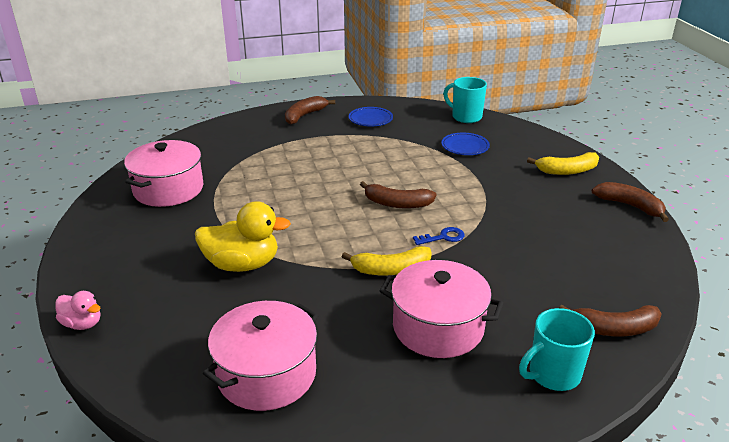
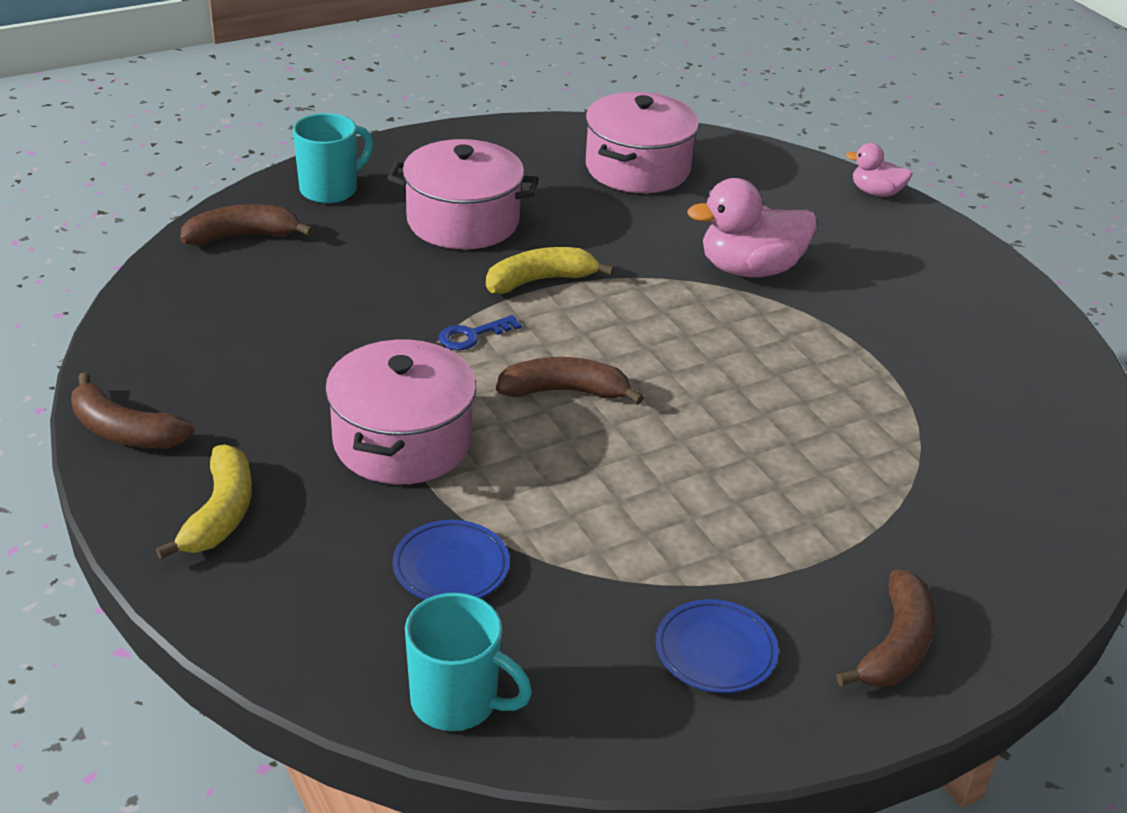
camera: 165 degrees right, 5 degrees up
pink pot [124,140,204,207] -> pink pot moved to [325,338,476,484]
yellow duck [195,201,291,272] -> pink duck [687,178,817,277]
yellow banana [527,152,599,175] -> yellow banana turned 120 degrees clockwise [156,445,252,559]

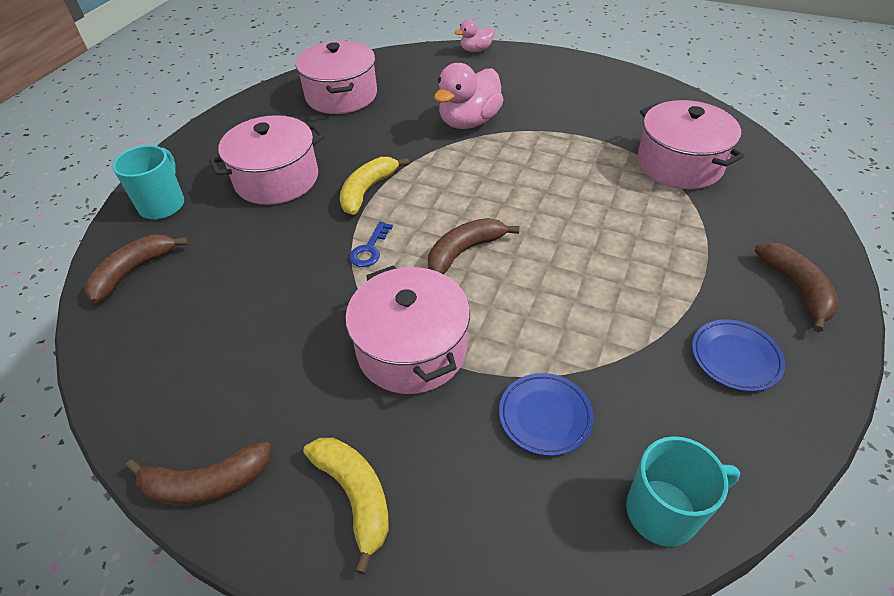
camera: 35 degrees left, 10 degrees up
none -> pink pot [637,100,744,189]

